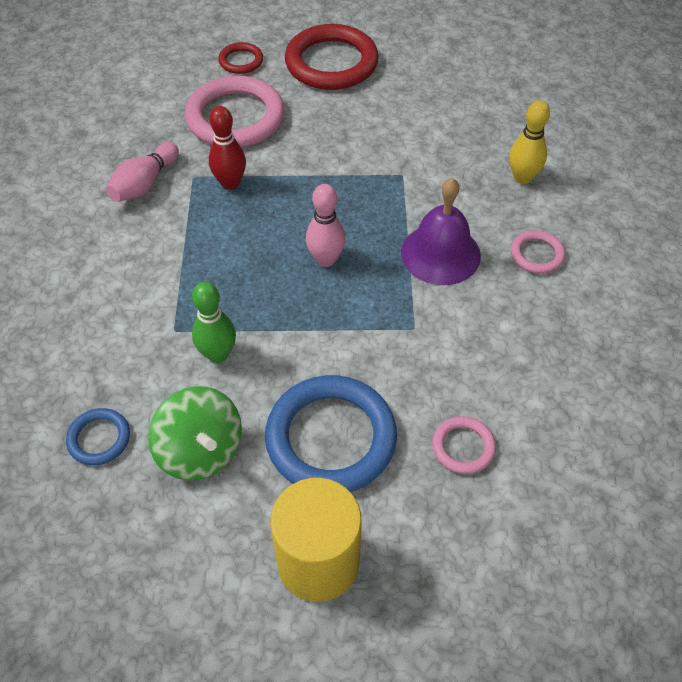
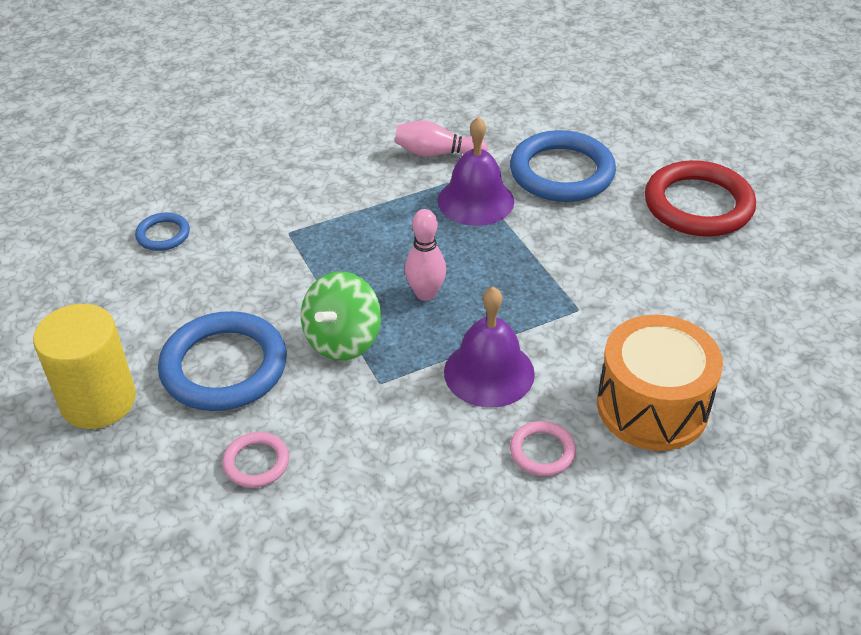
camera: 65 degrees right, 10 degrees down
green spinning top [148,386,242,481] -> green spinning top moved to [301,272,381,361]
pink ring [185,76,284,147] -> blue ring [510,130,616,202]
green bowling pin [192,282,236,363] -> none
red bowling pin [209,106,246,190] -> purple bell [438,117,514,226]
red ring [218,42,263,74] -> none
yellow bowling pin [509,100,550,184] -> orange drum [597,314,723,451]

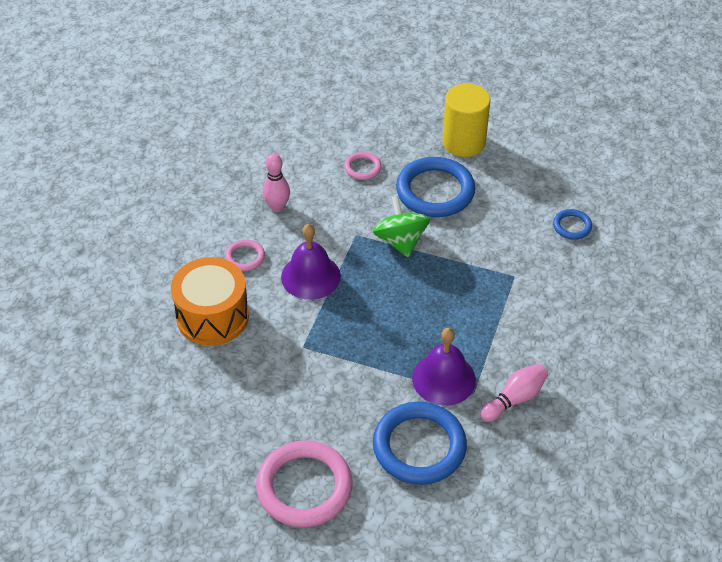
camera: 135 degrees right, 5 degrees up
pink bowling pin [405,209,446,301] -> pink bowling pin moved to [262,154,290,212]
red ring [645,160,756,237] -> pink ring [256,440,353,527]

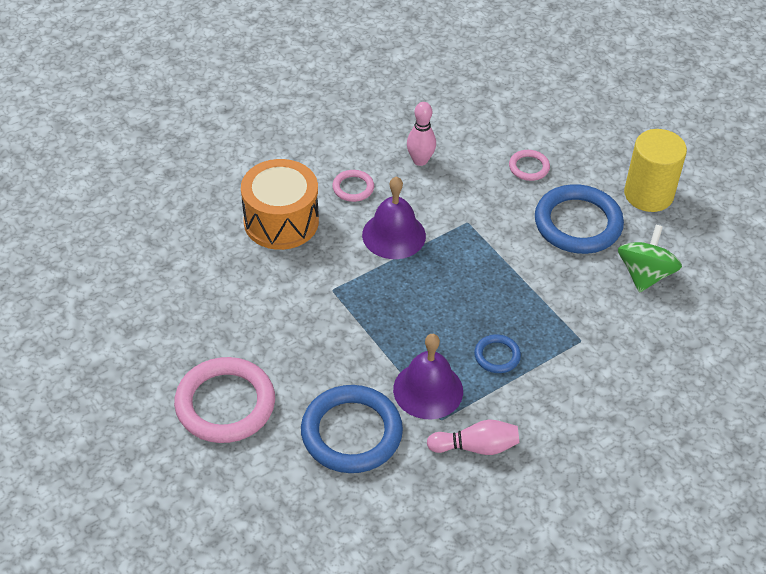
camera: 35 degrees right, 0 degrees up
green spinning top [373,196,430,257] -> green spinning top moved to [618,225,682,293]
blue ring [553,209,592,240] -> blue ring moved to [474,334,521,373]

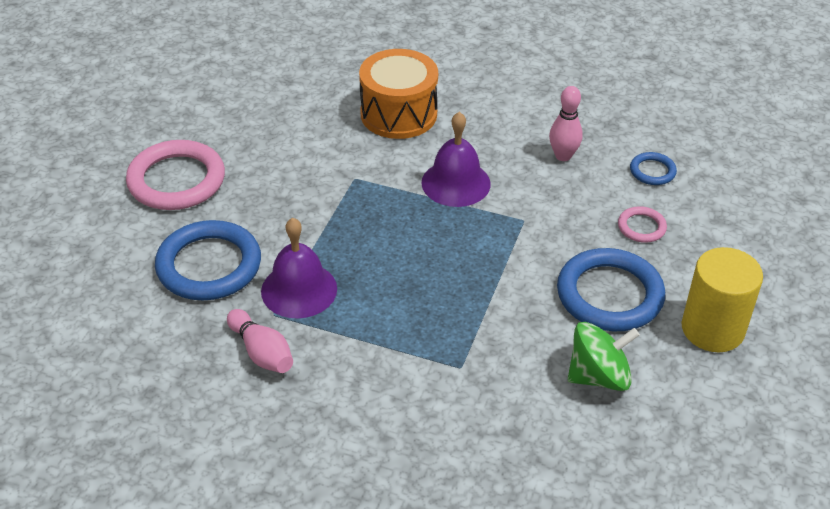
camera: 55 degrees right, 5 degrees down
pink ring [332,170,374,202] -> none
blue ring [474,334,521,373] -> blue ring moved to [630,152,677,185]

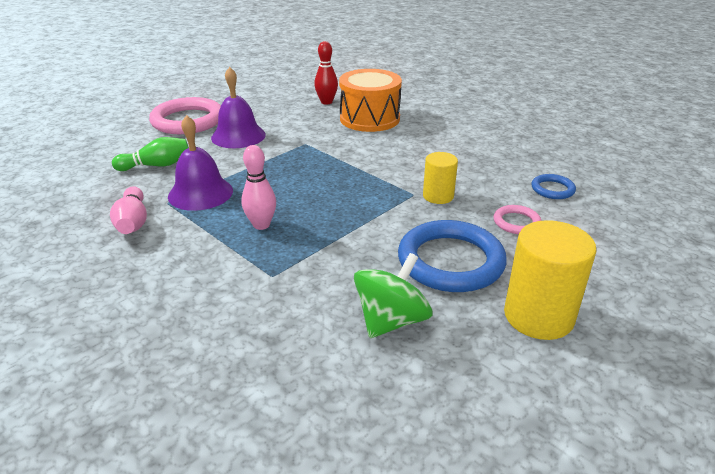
camera: 25 degrees right, 10 degrees down
blue ring [155,220,261,300] -> green bowling pin [112,137,189,171]
purple bell [422,112,491,207] -> purple bell moved to [211,67,266,148]
pink bowling pin [549,86,583,161] -> pink bowling pin moved to [241,145,276,230]
green spinning top [568,322,640,391] -> green spinning top turned 60 degrees counterclockwise [354,253,433,338]
none -> red bowling pin [314,41,338,105]
none -> yellow cylinder [423,152,458,204]

